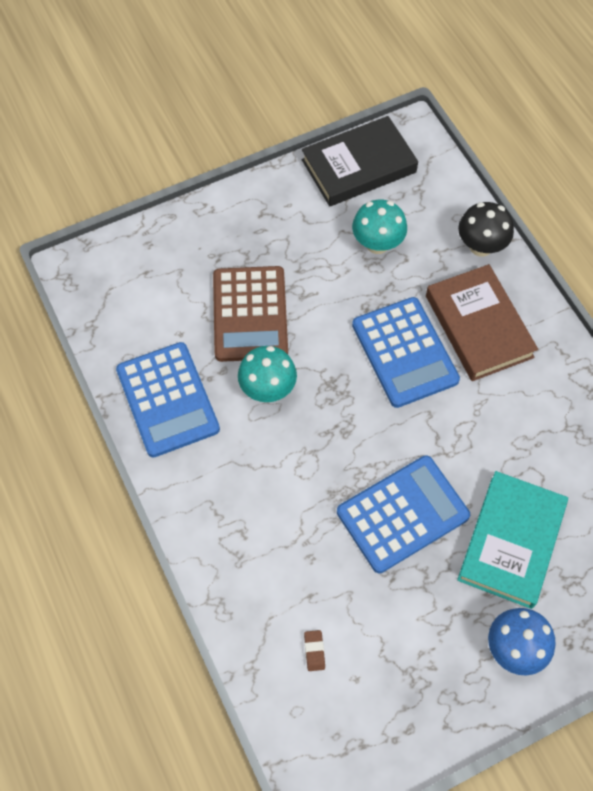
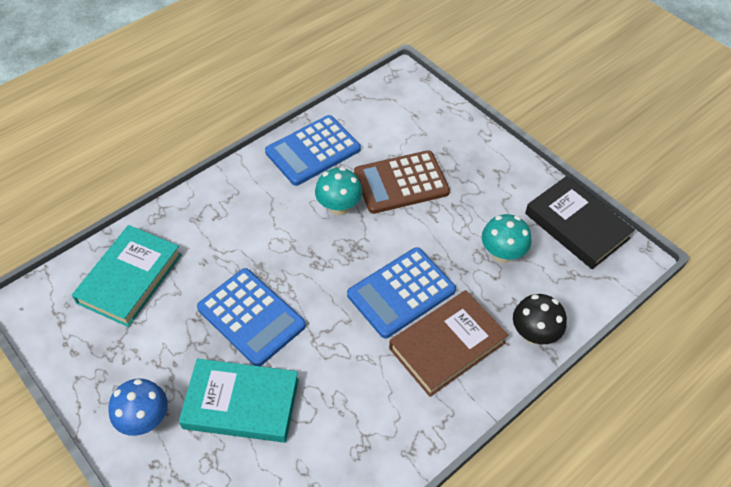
camera: 75 degrees right, 10 degrees down
brown eraser [304,630,325,671] -> turquoise book [72,225,182,327]

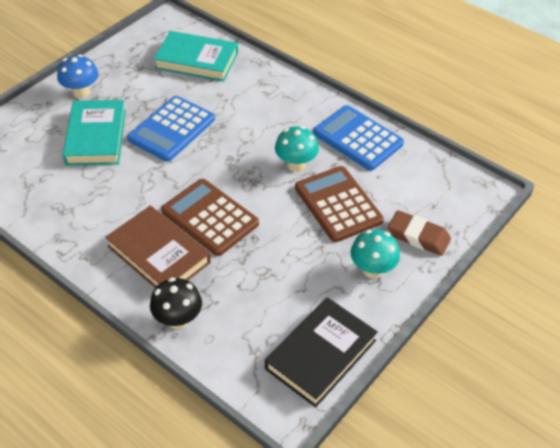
camera: 80 degrees right, 5 degrees down
blue calculator [347,247,456,338] -> brown calculator [161,179,259,256]
turquoise mushroom [482,214,531,263] -> turquoise mushroom moved to [351,229,400,278]
none -> brown eraser [388,210,451,256]

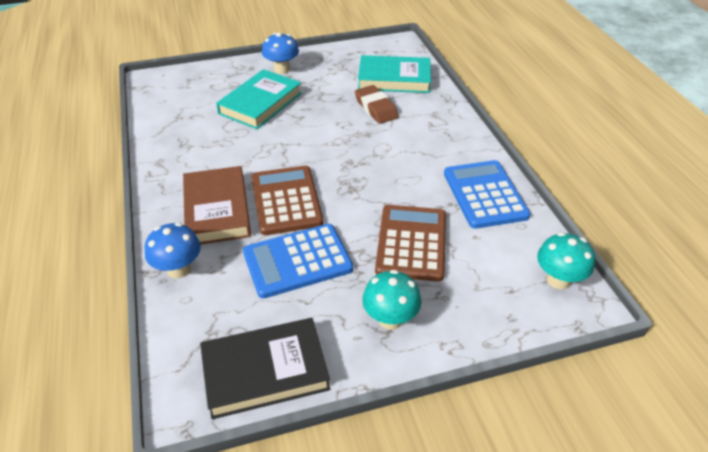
camera: 35 degrees right, 5 degrees down
blue calculator [127,96,215,162] -> blue calculator moved to [243,224,353,299]
black mushroom [150,277,202,329] -> blue mushroom [145,223,201,278]
turquoise book [154,31,238,82] -> turquoise book turned 45 degrees counterclockwise [358,55,431,93]
turquoise mushroom [275,126,319,172] -> turquoise mushroom moved to [537,232,595,289]
brown eraser [388,210,451,256] -> brown eraser moved to [355,85,398,124]

